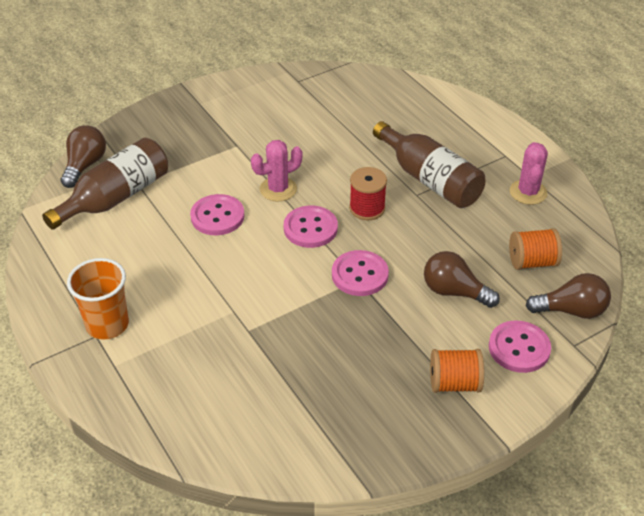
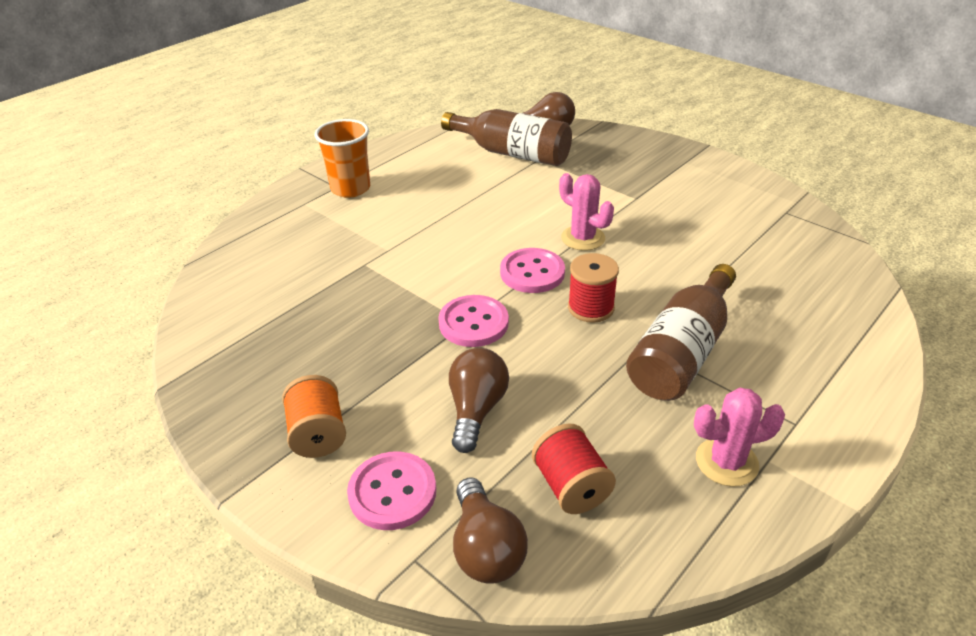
camera: 75 degrees right, 5 degrees down
pink button [190,194,245,235] -> none
orange spool [509,228,562,270] -> red spool [532,423,616,514]

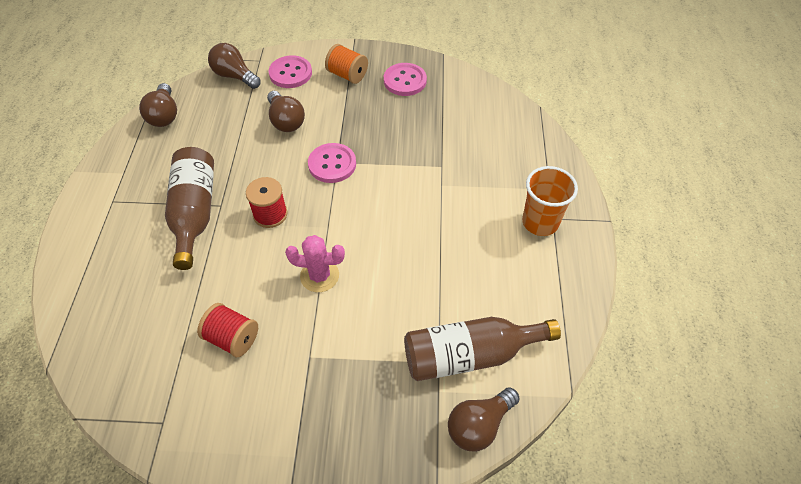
camera: 140 degrees right, 15 degrees up
pink button [500,248,565,293] -> pink button moved to [384,63,427,96]
red spool [532,423,616,514] -> red spool moved to [197,303,258,357]
pink cactus [694,388,785,487] -> none
none -> brown light bulb [139,83,177,127]

